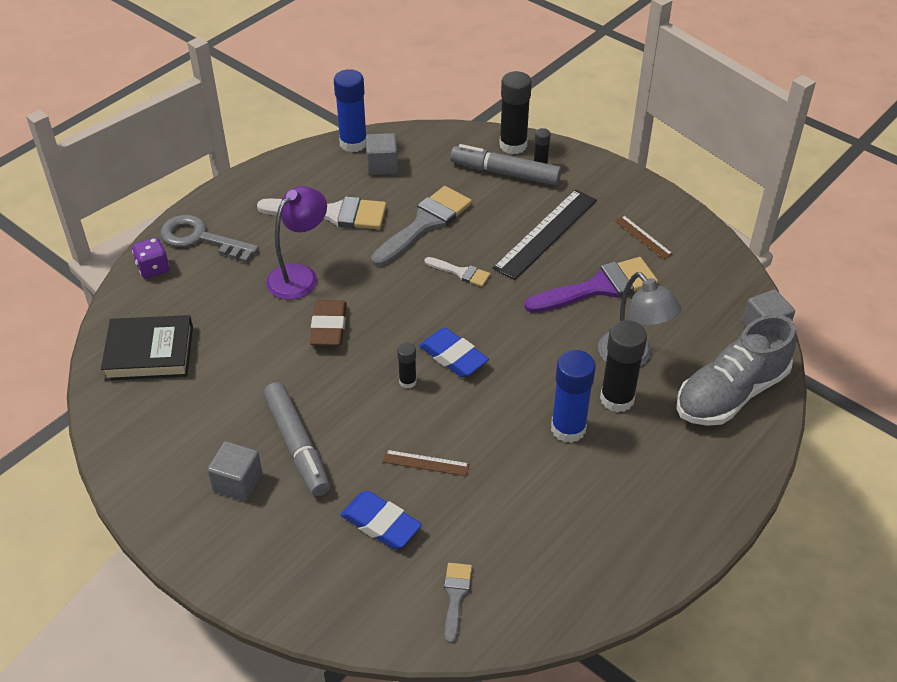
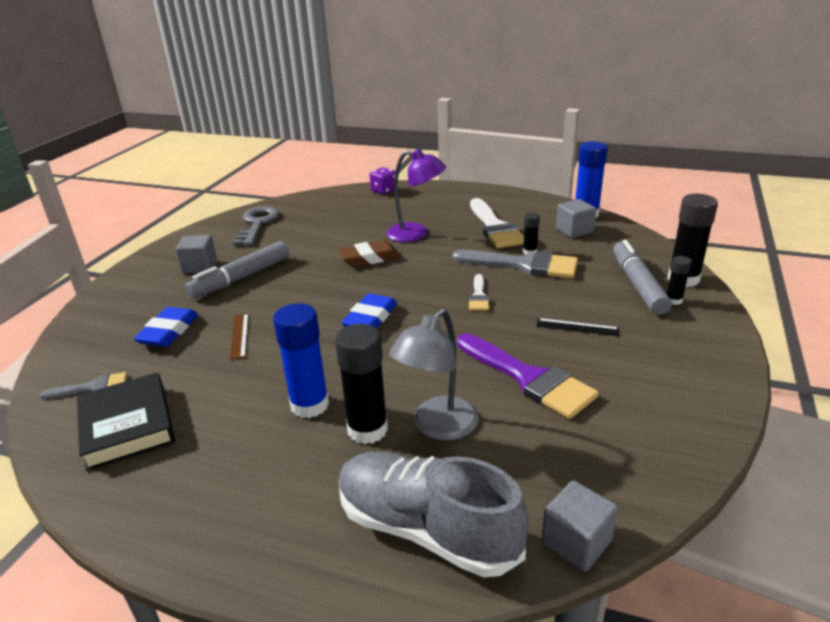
camera: 70 degrees right, 15 degrees down
black book [101,315,193,381] -> black book moved to [77,372,175,471]
grey key [160,215,259,263] -> grey key moved to [233,206,279,246]
black glue stick [397,342,417,389] -> black glue stick moved to [523,212,540,255]
black ruler [493,189,597,280] -> black ruler [536,318,619,336], size x0.49
brown ruler [614,215,673,260] -> none

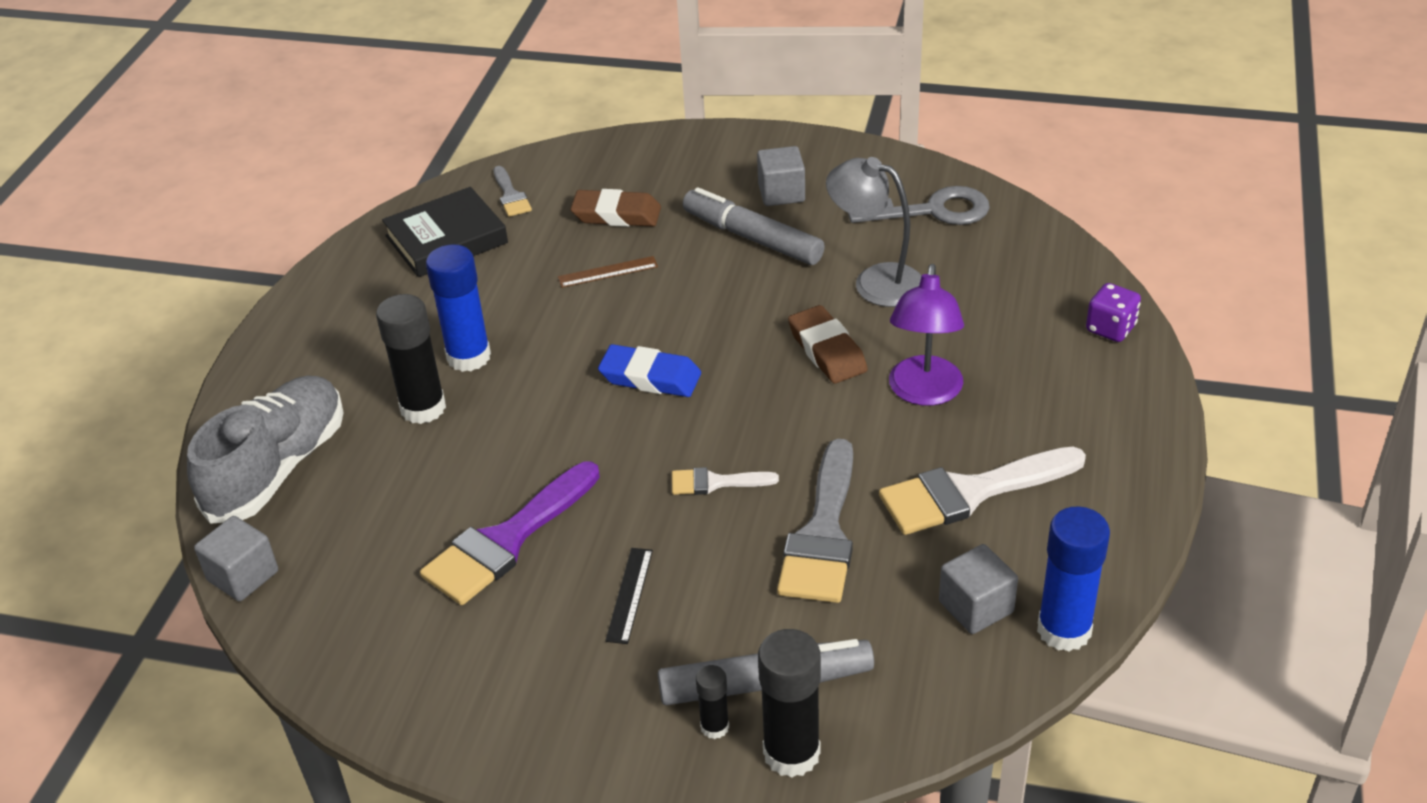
camera: 85 degrees right, 10 degrees up
blue eraser [133,307,199,347] -> brown eraser [571,189,661,227]
grey lamp [389,308,479,441] -> grey lamp moved to [826,157,922,307]
black glue stick [523,212,540,255] -> none

